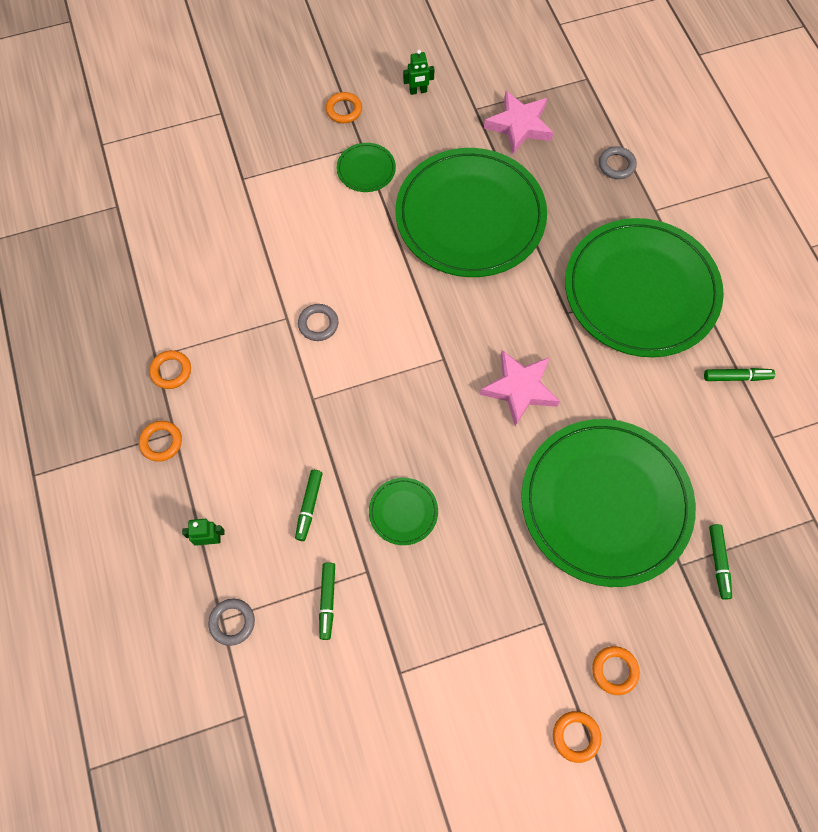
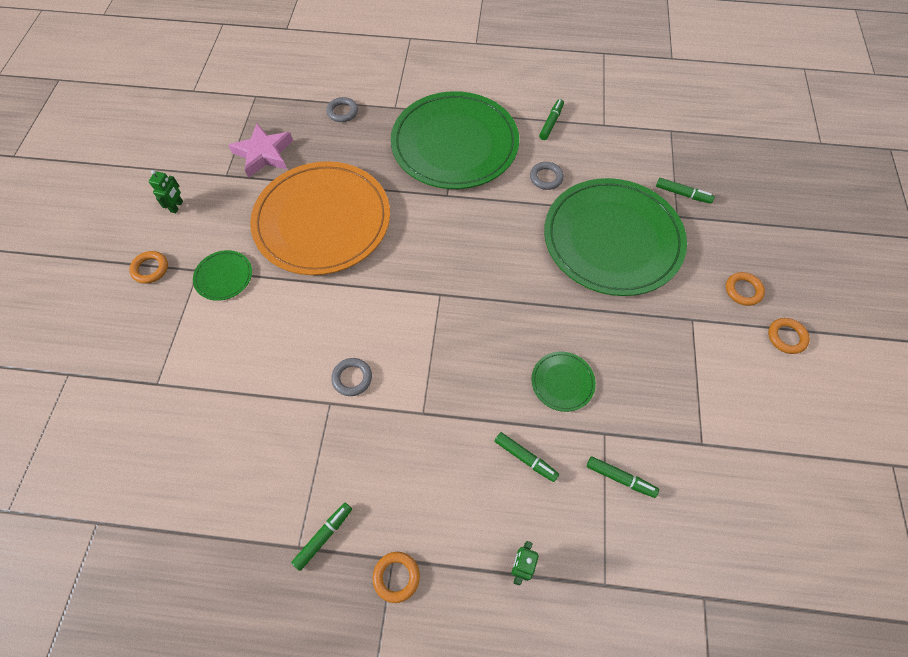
camera: 65 degrees left, 5 degrees down
orange ring [149,350,191,389] -> green marker [291,503,352,571]
grey ring [208,599,255,646] -> grey ring moved to [530,162,564,190]
green plate [395,148,547,277] -> orange plate [250,161,390,275]
pink star [480,350,560,426] -> none

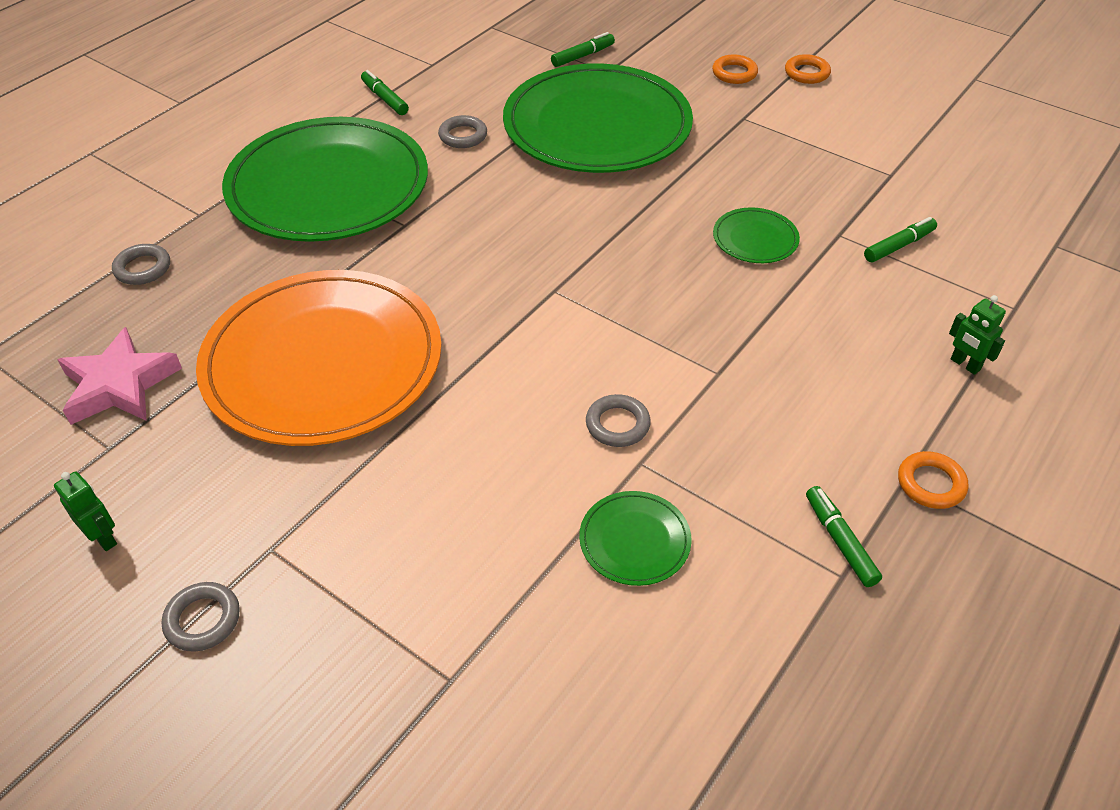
camera: 60 degrees left, 15 degrees down
orange ring [129,251,168,284] -> grey ring [162,582,240,652]
green plate [193,250,252,301] -> green plate moved to [579,491,692,586]
green marker [495,432,559,482] -> none

